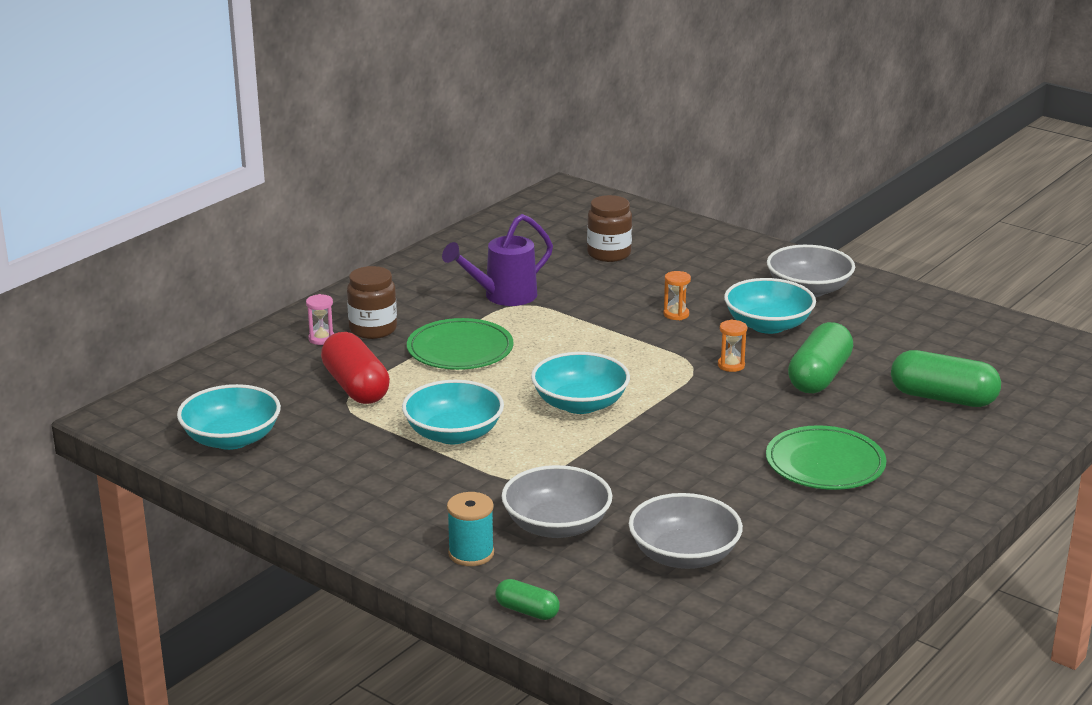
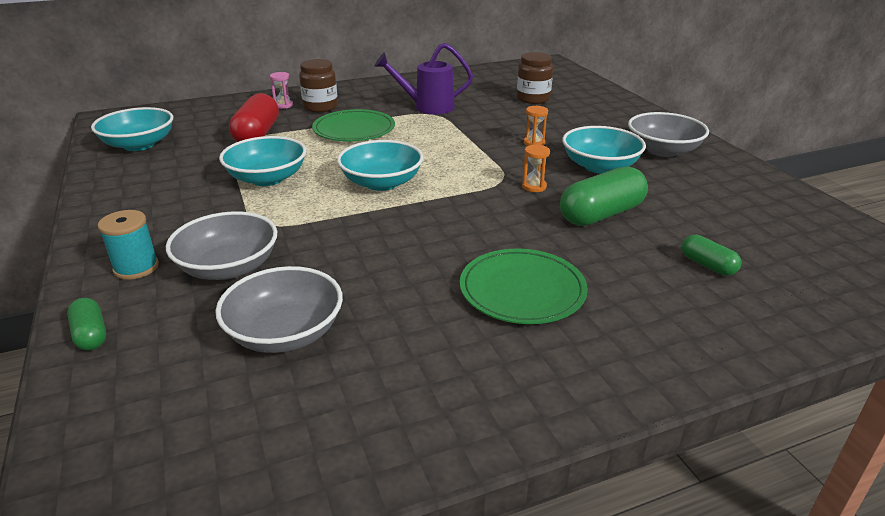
camera: 30 degrees right, 5 degrees up
green capsule [891,350,1001,407] -> green capsule [682,235,741,276], size x0.53

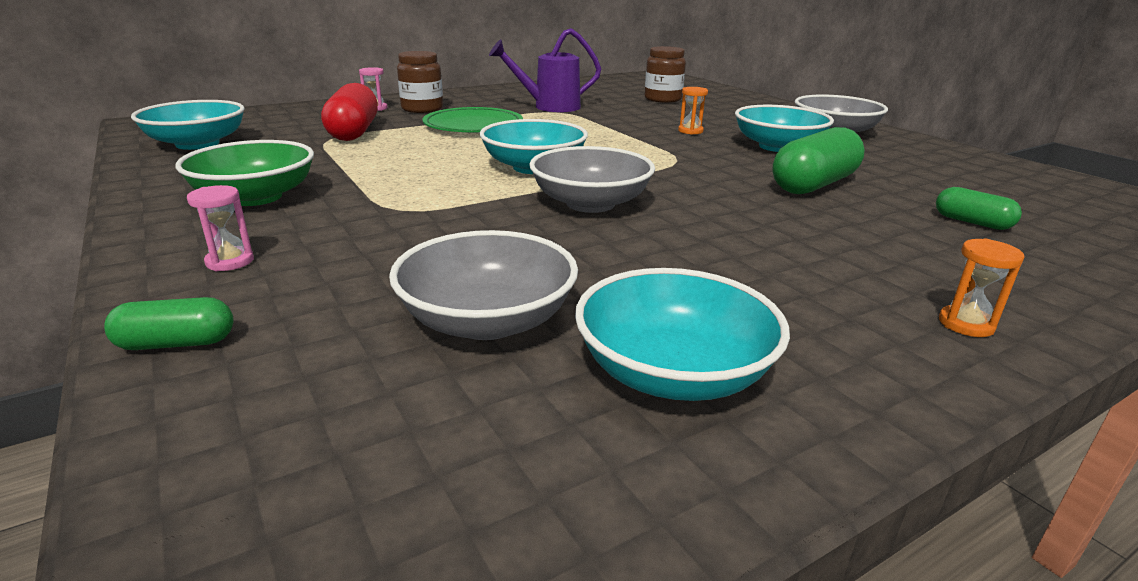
camera: 10 degrees left, 5 degrees down
green capsule [67,298,106,351] -> green capsule turned 60 degrees counterclockwise [104,297,234,350]
turquoise spool [98,210,159,280] -> pink hourglass [187,185,254,271]
grey bowl [166,211,277,280] -> grey bowl moved to [529,146,655,213]
turquoise bowl [219,136,306,186] -> turquoise bowl moved to [575,268,790,401]
green plate [460,249,588,324] -> none
orange hourglass [522,145,550,192] -> orange hourglass moved to [939,238,1025,337]
none -> green bowl [176,140,314,206]

